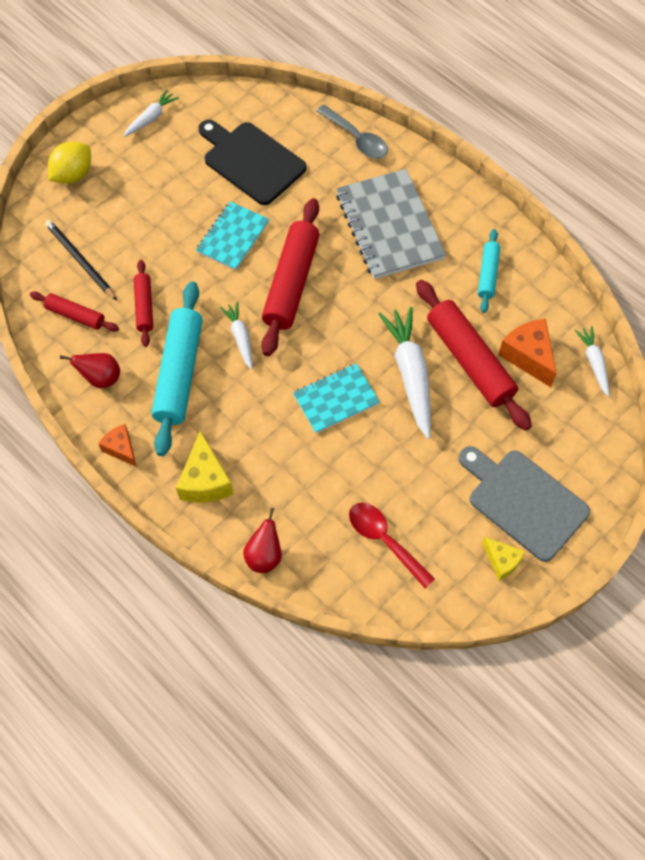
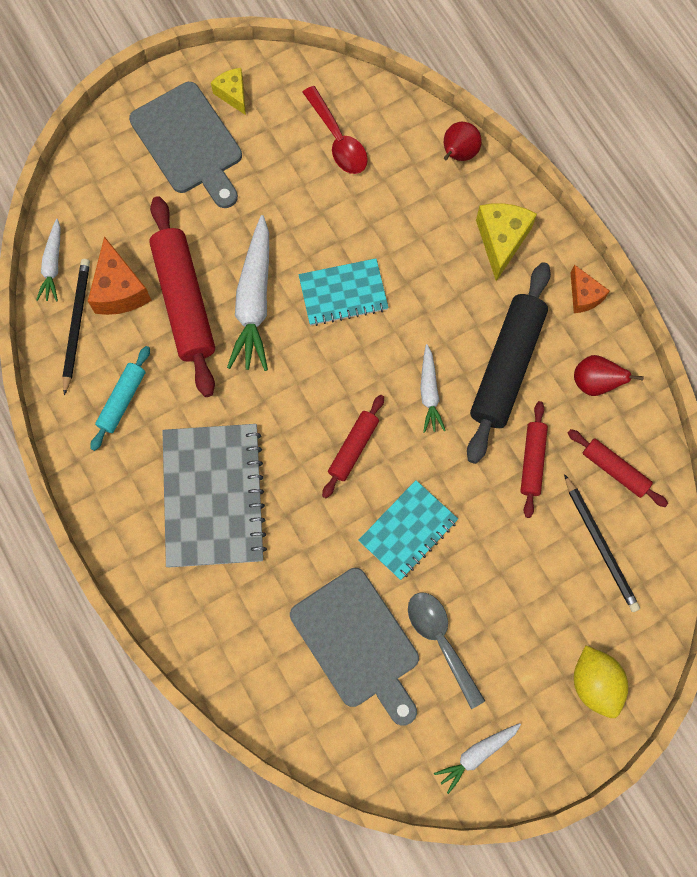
camera: 165 degrees left, 10 degrees up
yellow lemon [48,141,91,184] -> yellow lemon turned 75 degrees counterclockwise [574,645,628,718]
turquoise rolling pin [151,281,203,456] -> black rolling pin [467,262,551,464]
black cutting board [198,120,306,205] -> grey cutting board [290,568,419,726]
red rolling pin [261,198,320,356] -> red rolling pin [322,395,384,498], size x0.53
grey spoon [316,104,388,159] -> grey spoon moved to [408,592,485,709]
none -> black pencil [62,259,90,396]

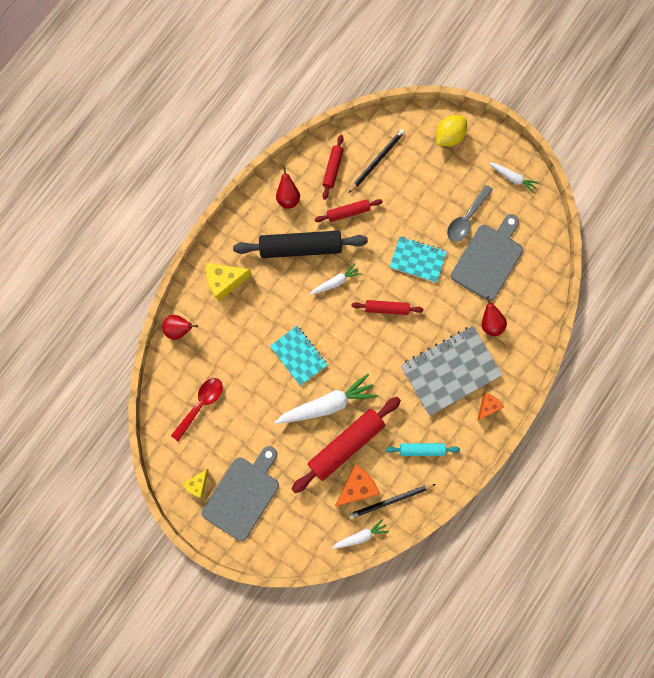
camera: 115 degrees left, 5 degrees up
orange cheese [571,265,610,313] -> orange cheese moved to [477,393,504,421]
none -> red pear [482,296,507,336]

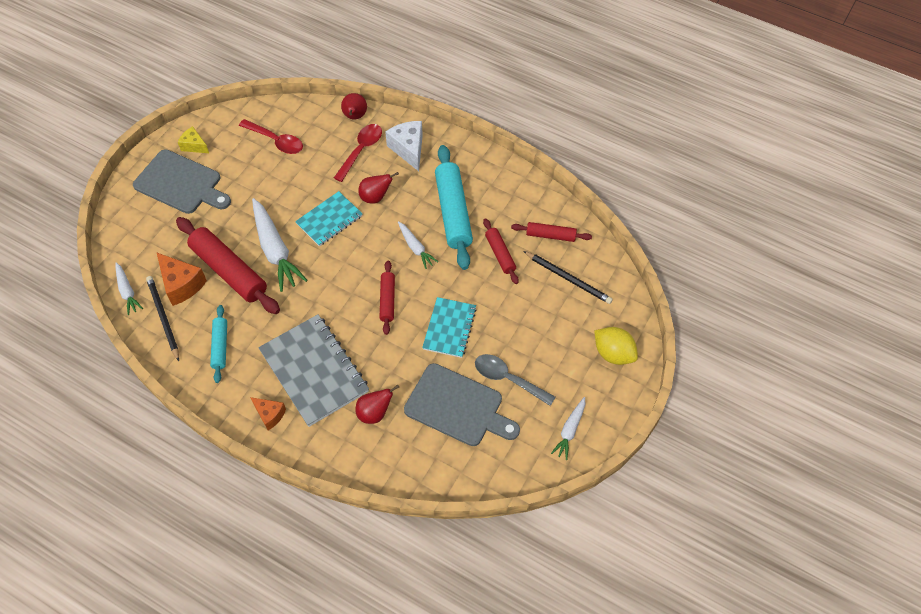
camera: 85 degrees right, 20 degrees down
yellow cheese [206,263,252,302] -> white cheese [385,121,423,171]
black rolling pin [233,231,368,258] -> turquoise rolling pin [435,145,473,270]
red pear [276,166,300,209] -> red pear moved to [358,172,399,204]
none -> red spoon [334,124,382,182]

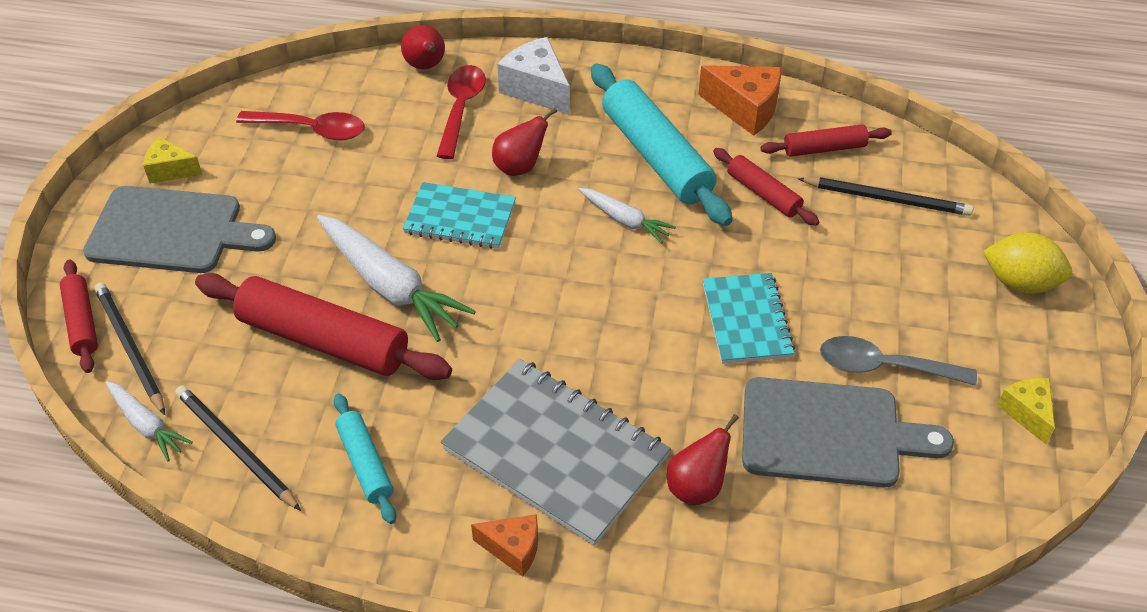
camera: 20 degrees left, 10 degrees down
orange cheese [156,252,207,306] -> orange cheese moved to [698,65,781,136]
turquoise notebook [295,191,363,246] -> turquoise notebook turned 75 degrees clockwise [403,182,516,249]
red rolling pin [380,261,395,335] -> red rolling pin moved to [60,260,98,373]
white carrot [551,397,585,460] -> yellow cheese [997,378,1055,445]
none -> black pencil [94,283,165,415]

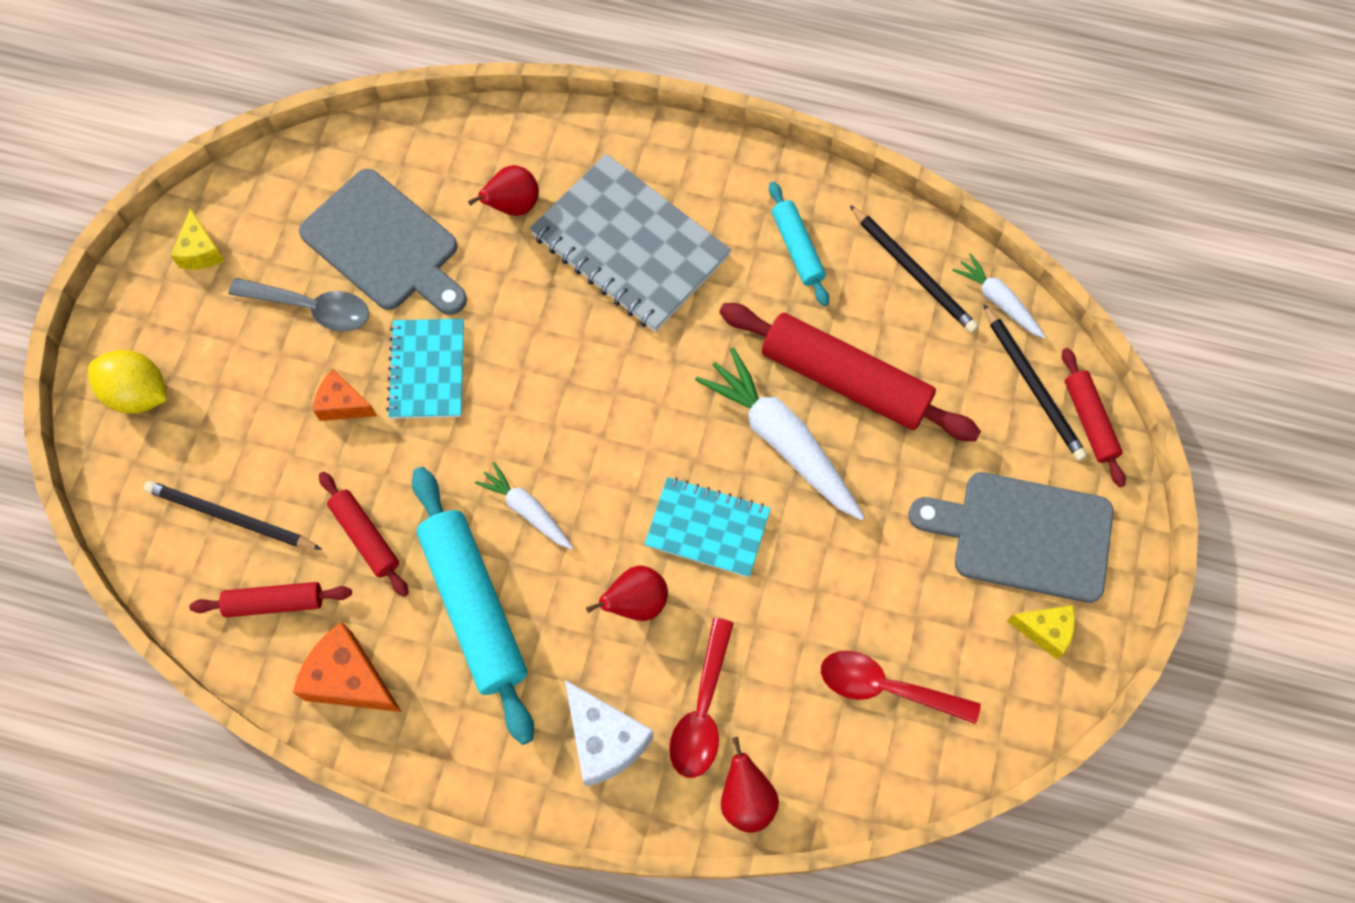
camera: 175 degrees left, 20 degrees up
orange cheese [471,514,538,577] -> orange cheese moved to [313,370,377,421]
grey cutting board [742,377,954,487] -> grey cutting board turned 150 degrees counterclockwise [299,169,467,315]

